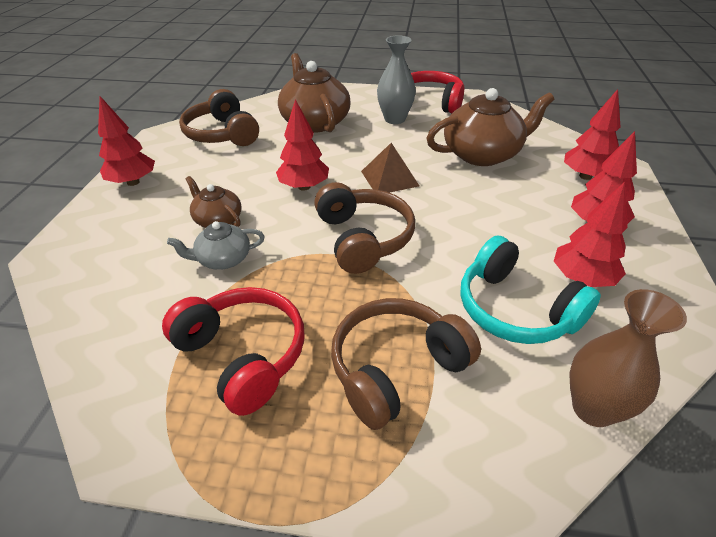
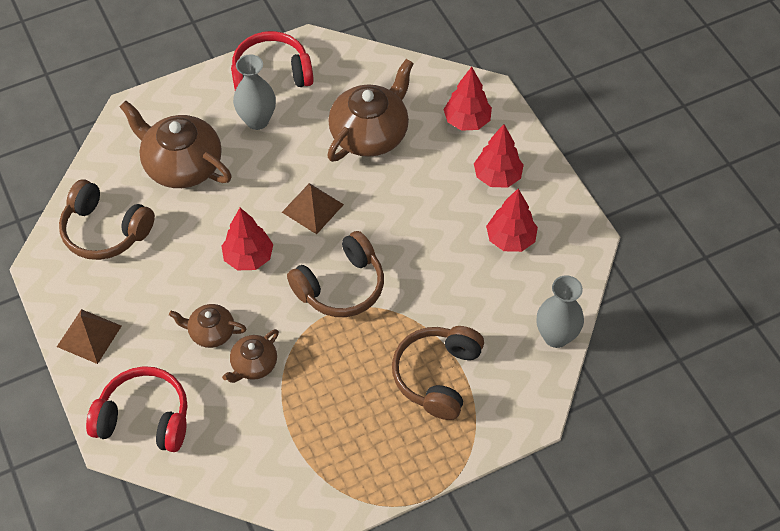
camera: 35 degrees left, 15 degrees up
red tree [98,96,155,186] -> brown pyramid [57,309,121,364]
red headphones [162,287,305,416] -> red headphones moved to [86,366,187,452]
grey teapot [167,221,265,270] -> brown teapot [222,329,279,383]
brown headphones [314,182,415,274] -> brown headphones turned 105 degrees clockwise [287,231,384,317]
turquoise headphones [461,235,601,344] -> none
brown vase [569,289,687,427] -> grey vase [537,275,584,348]

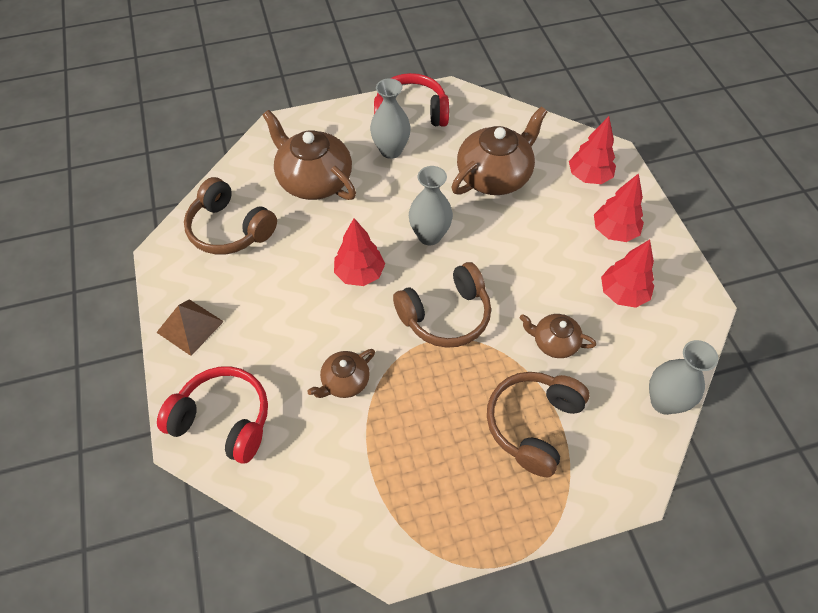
camera: 10 degrees right, 0 degrees up
brown teapot [169,304,247,348] -> brown teapot moved to [520,314,596,358]
brown pyramid [282,183,344,234] -> grey vase [409,166,453,245]

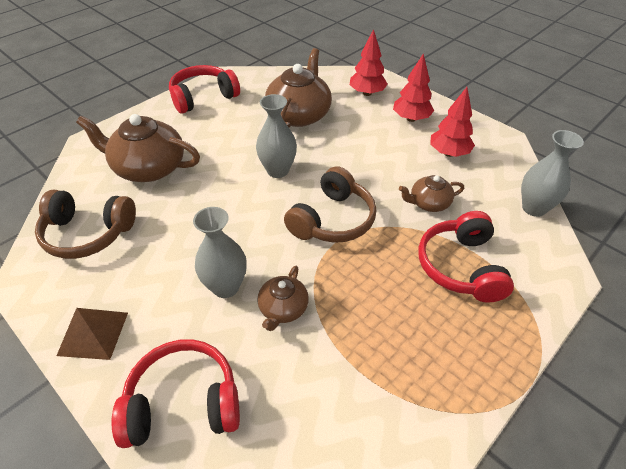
camera: 30 degrees left, 10 degrees down
red tree [334,218,385,286] -> none
grey vase [370,78,411,159] -> grey vase moved to [193,207,246,298]
brown headphones [487,372,589,477] -> red headphones [418,211,514,303]

